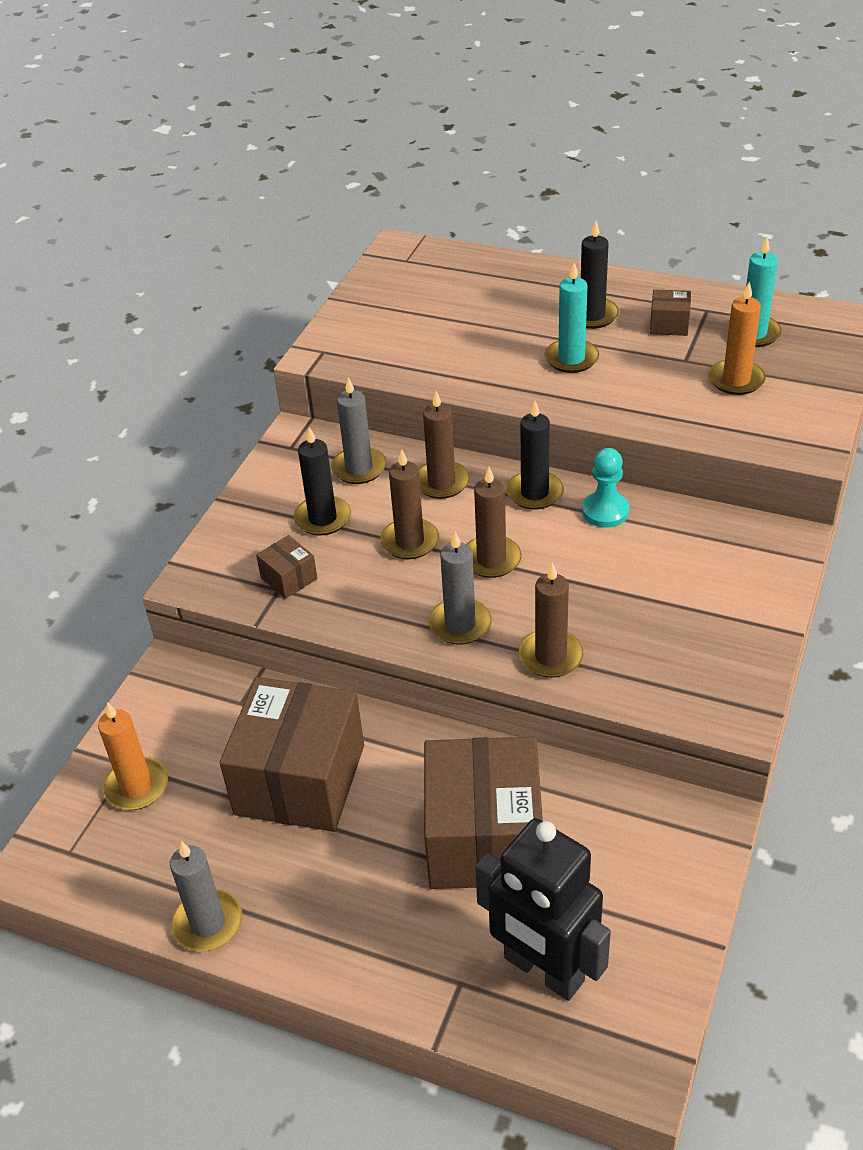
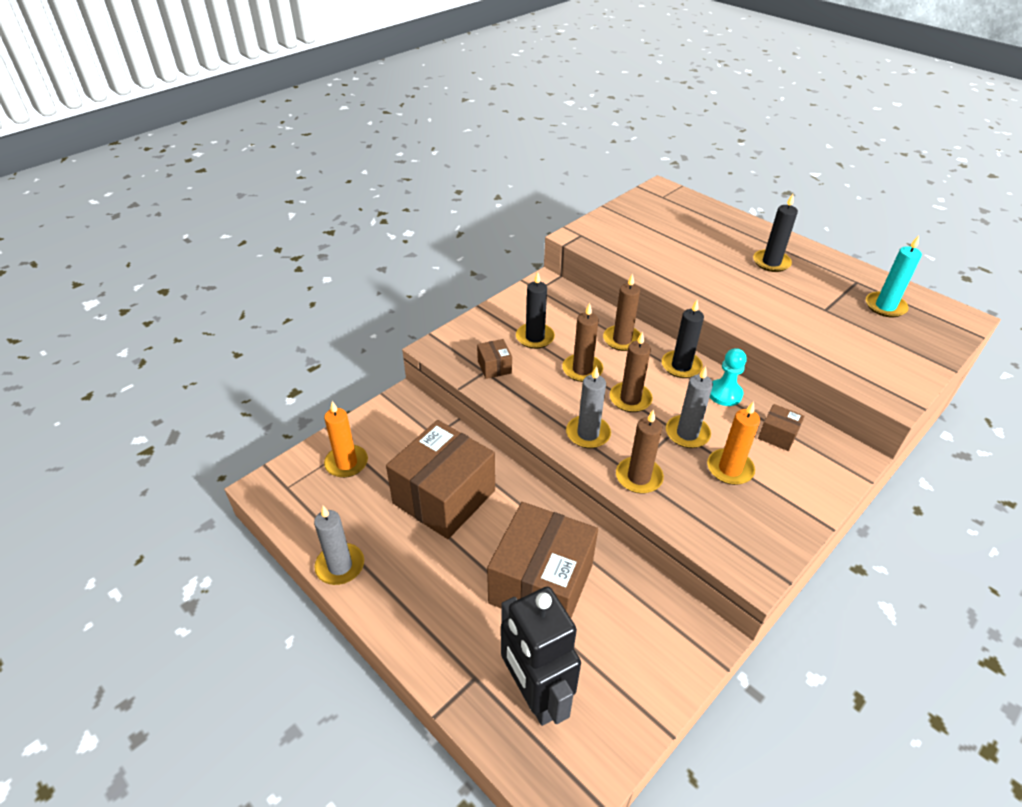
camera: 20 degrees right, 0 degrees up
grey candle [331,377,386,484] -> grey candle moved to [666,366,713,448]
turquoise candle [544,263,599,373] -> none
brown box [650,289,691,336] -> brown box moved to [758,404,805,451]
orange candle [708,281,766,395] -> orange candle moved to [707,401,760,485]

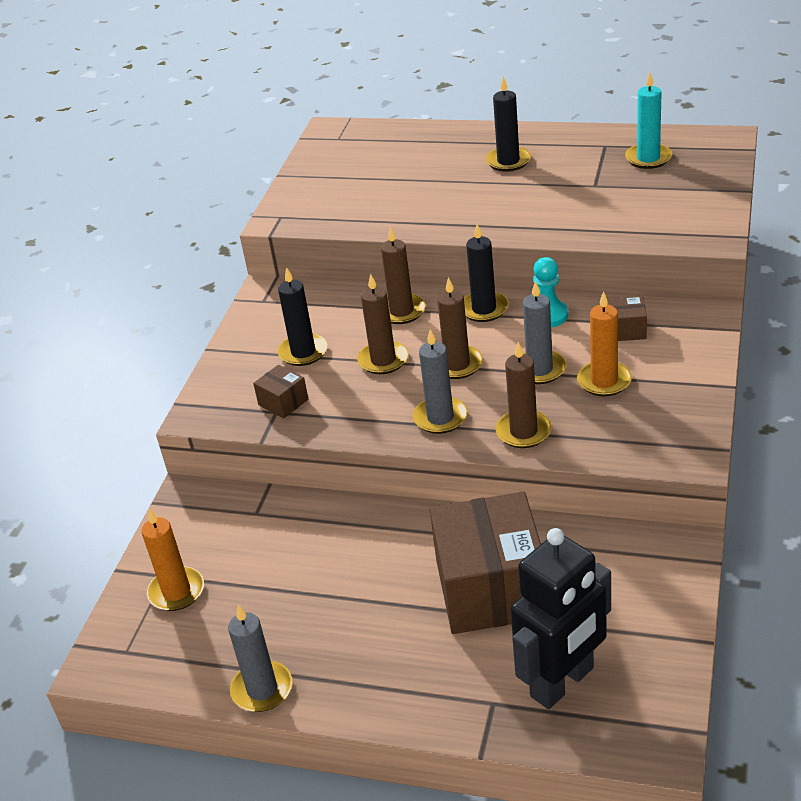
camera: 25 degrees left, 5 degrees down
brown box [386,420,495,539] -> none
black robot [501,587,581,726] -> black robot turned 75 degrees counterclockwise [511,528,611,709]

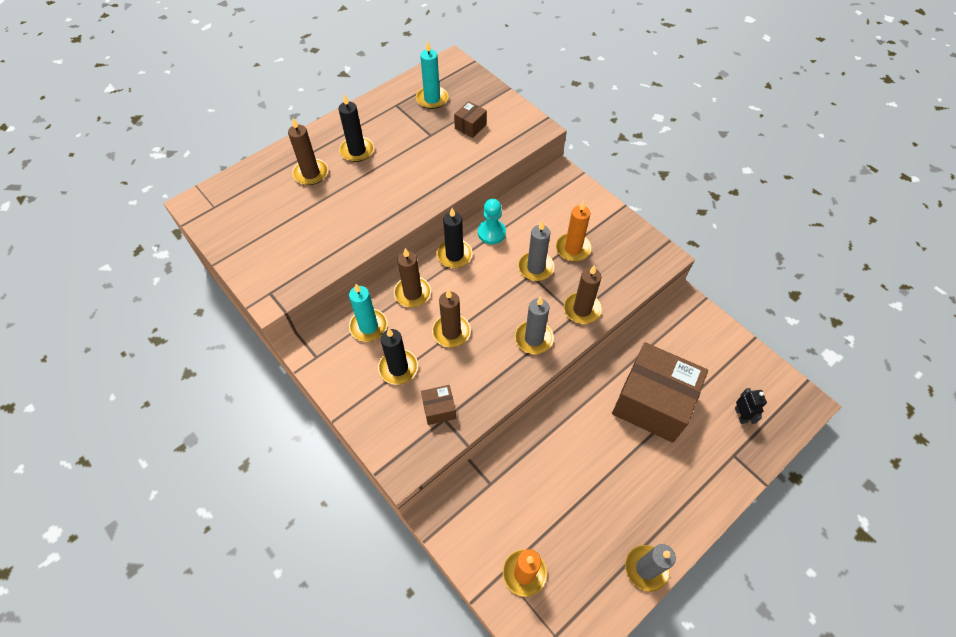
camera: 60 degrees left, 20 degrees up
brown candle [437,277,483,379] -> brown candle moved to [288,118,328,185]
black robot [511,528,611,709] -> black robot [735,388,767,424], size x0.43
brown box [607,296,647,341] -> brown box moved to [454,101,487,138]
none -> turquoise candle [349,284,388,342]

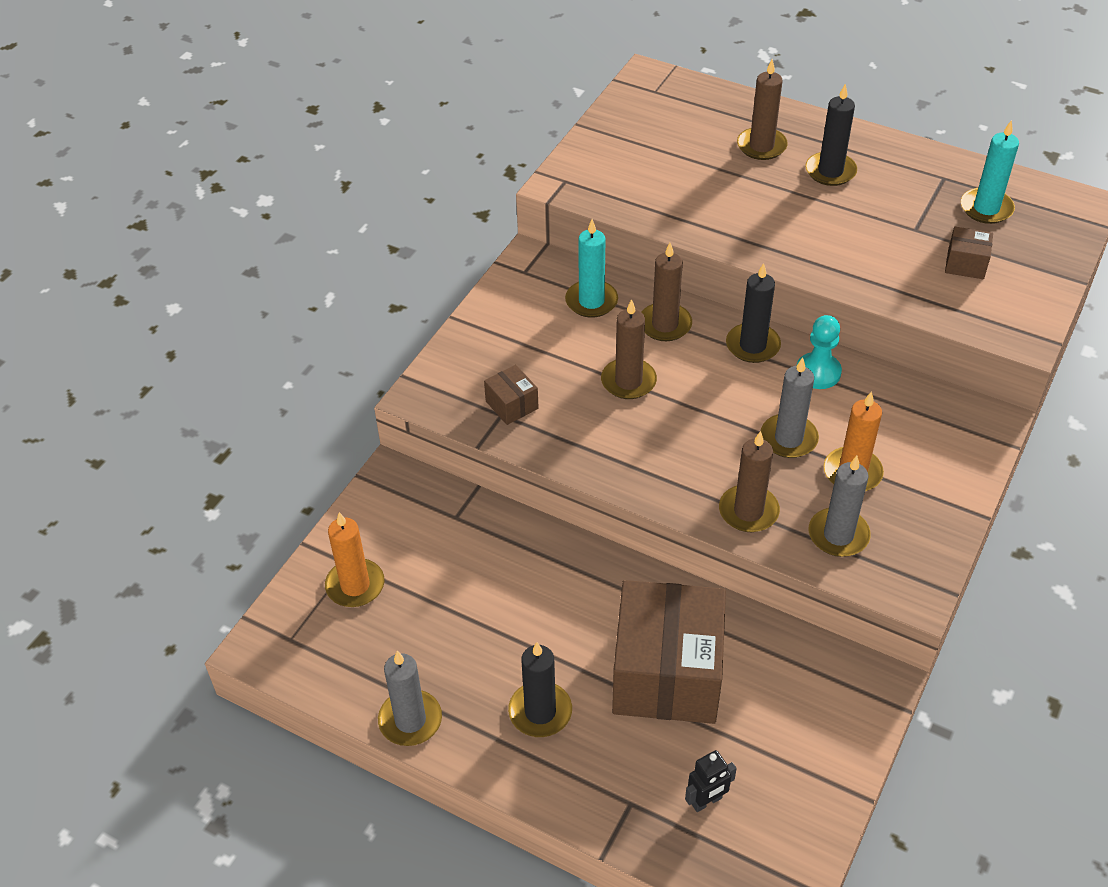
camera: 70 degrees right, 10 degrees down
black candle [378,328,418,385] -> black candle moved to [508,642,572,737]
grey candle [515,297,554,354] -> grey candle moved to [808,456,871,557]

